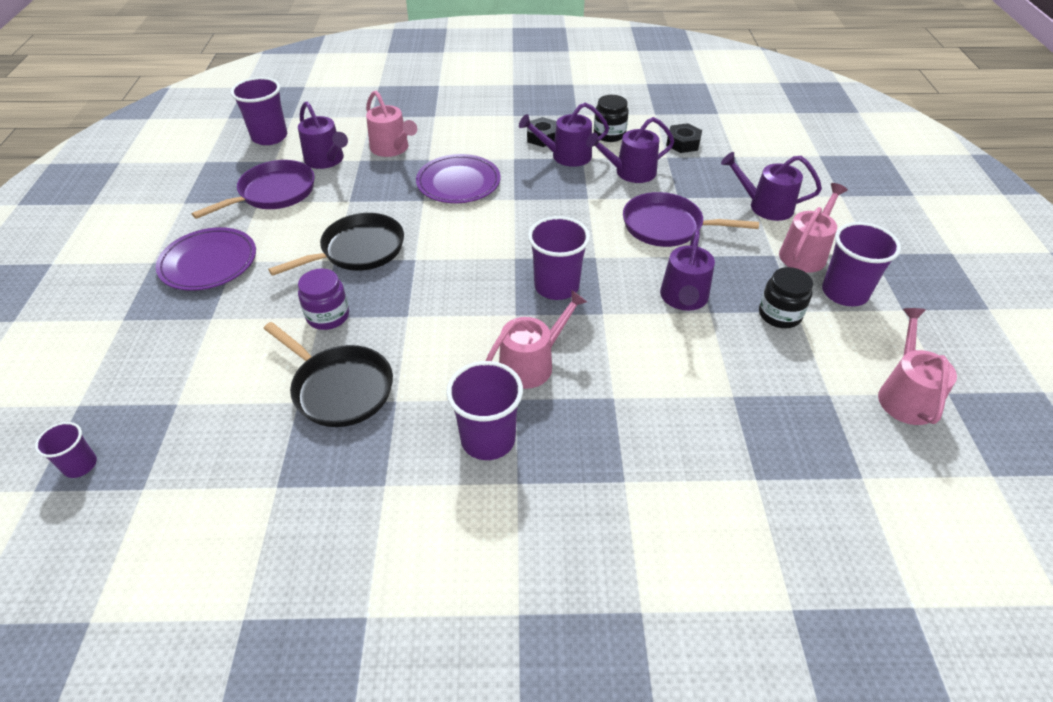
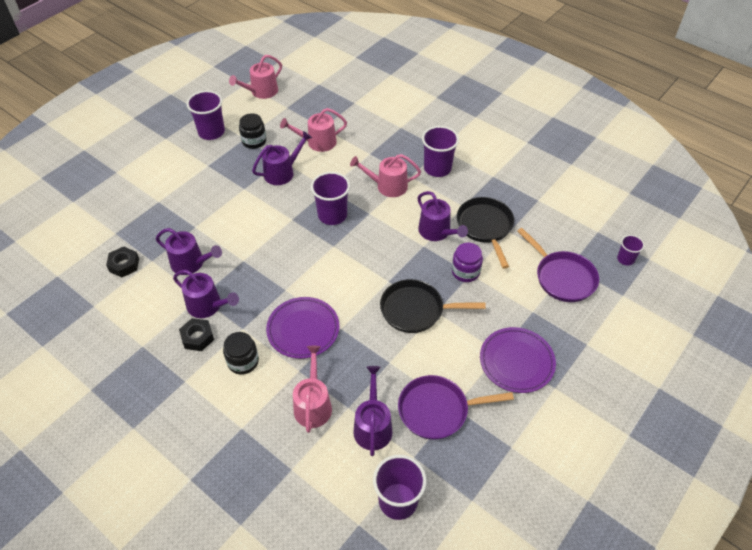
camera: 140 degrees left, 5 degrees up
black jar [594,95,629,142] -> black jar moved to [223,332,259,375]
purple pan [623,192,759,247] -> purple pan moved to [517,228,599,302]
purple watering can [721,152,822,221] -> purple watering can moved to [417,191,468,241]
pink watering can [779,183,848,273] -> pink watering can moved to [280,108,347,152]

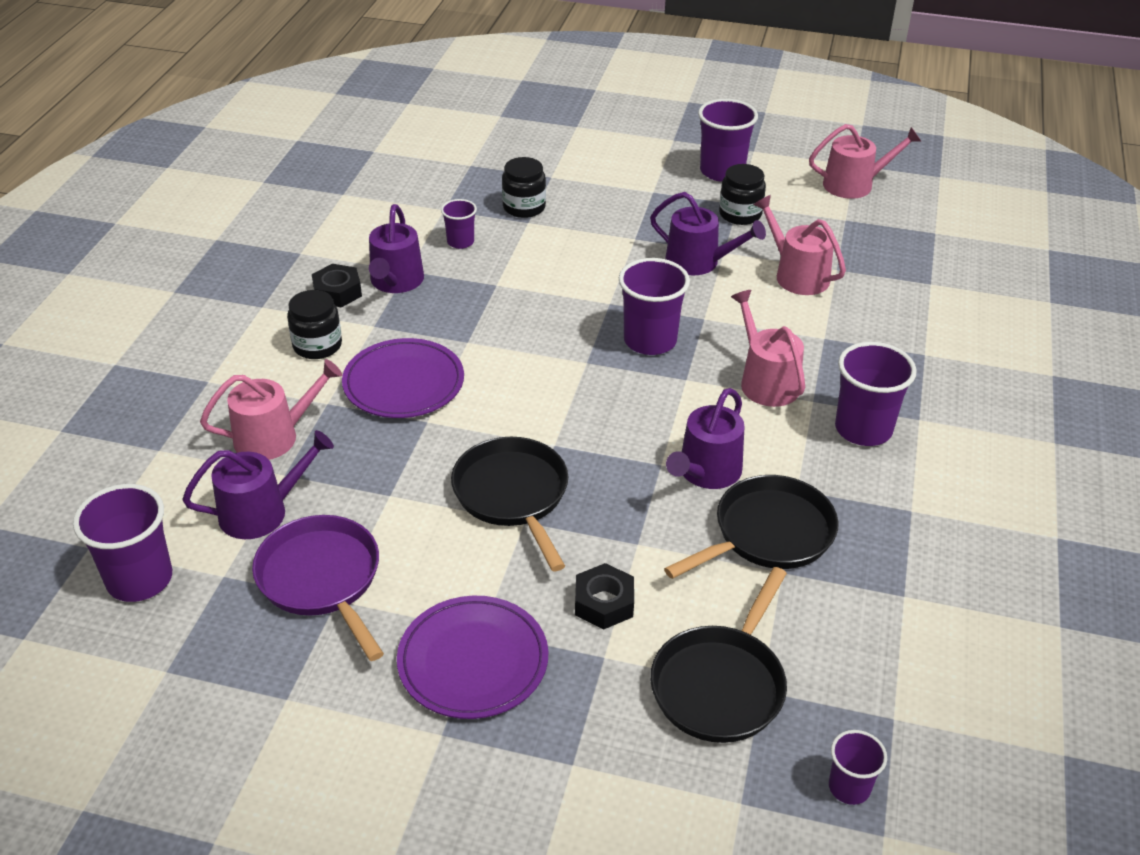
camera: 65 degrees right, 10 degrees down
black nut [106,247,139,277] -> black nut moved to [575,563,634,629]
purple watering can [156,228,222,275] -> purple cup [441,199,477,249]
pink watering can [229,55,282,99] -> pink watering can turned 150 degrees clockwise [809,124,922,199]
purple jar [452,243,483,282] -> none
purple pan [517,228,599,302] -> black pan [650,567,787,743]
none -> black jar [502,157,546,218]

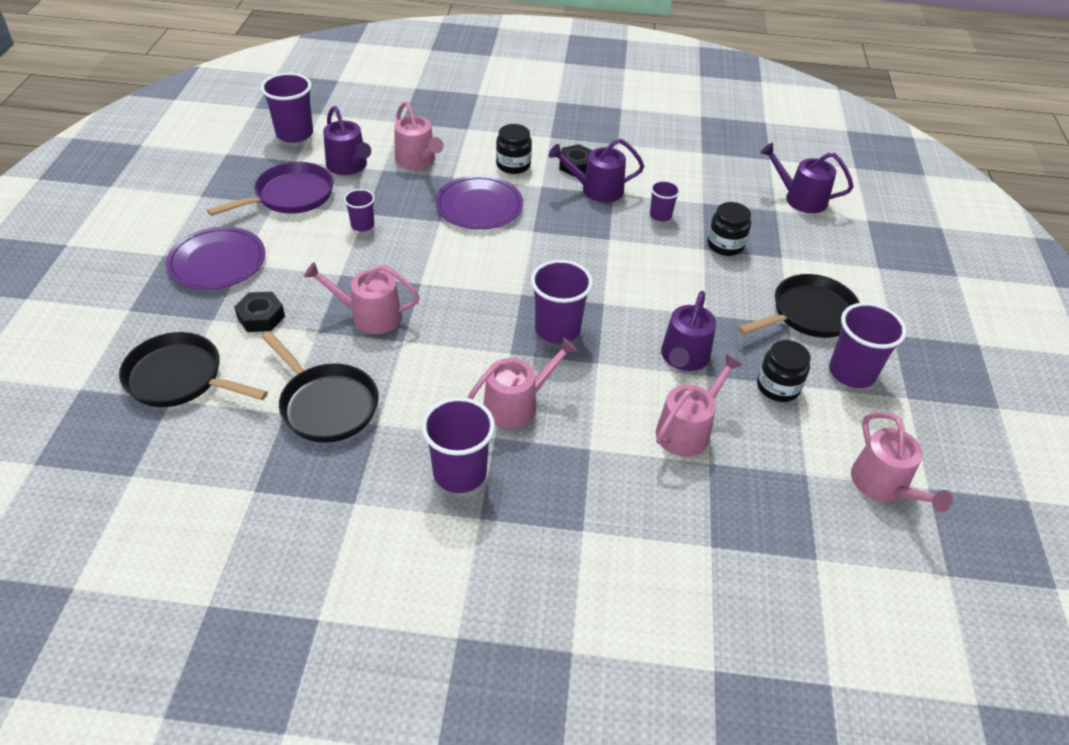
camera: 80 degrees right, 5 degrees up
black pan [451,437,568,571] -> black pan moved to [738,274,860,338]
purple watering can [666,388,745,489] -> purple watering can moved to [760,143,853,213]
purple cup [829,730,887,805] -> purple cup moved to [344,189,375,232]
none -> pink watering can [304,262,420,334]

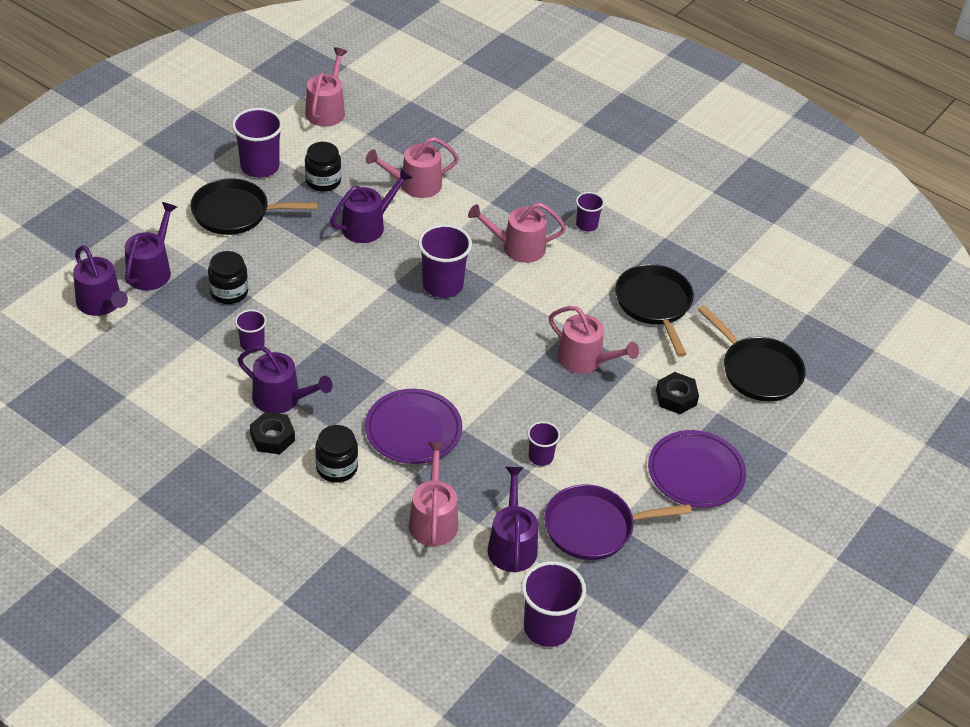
camera: 150 degrees left, 0 degrees up
purple cup [422,397,495,493] -> purple cup [576,192,605,232], size x0.56
none -> purple watering can [125,202,177,291]

